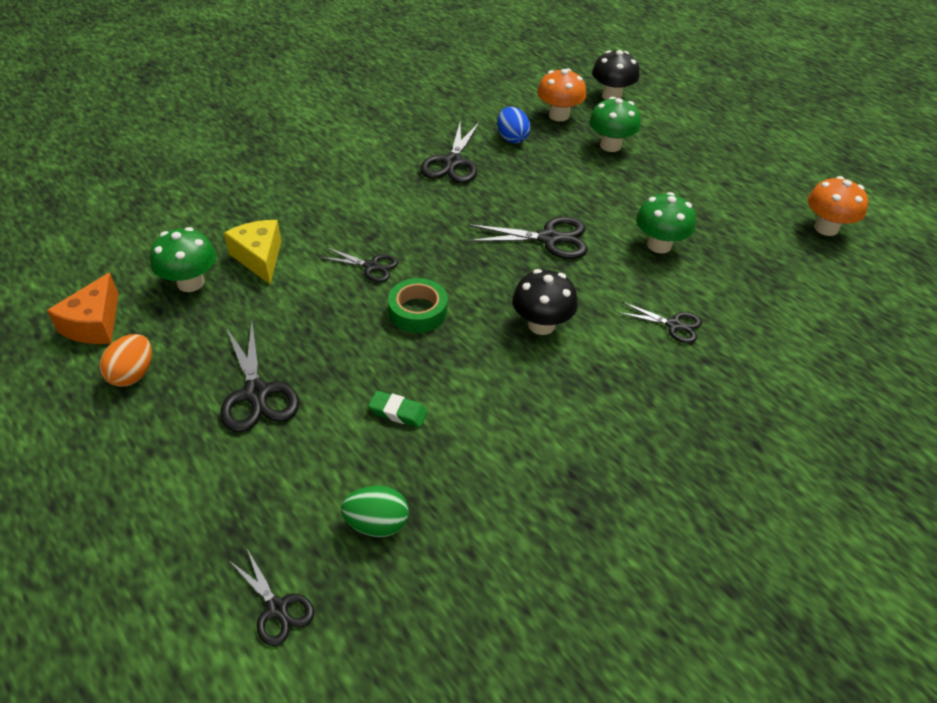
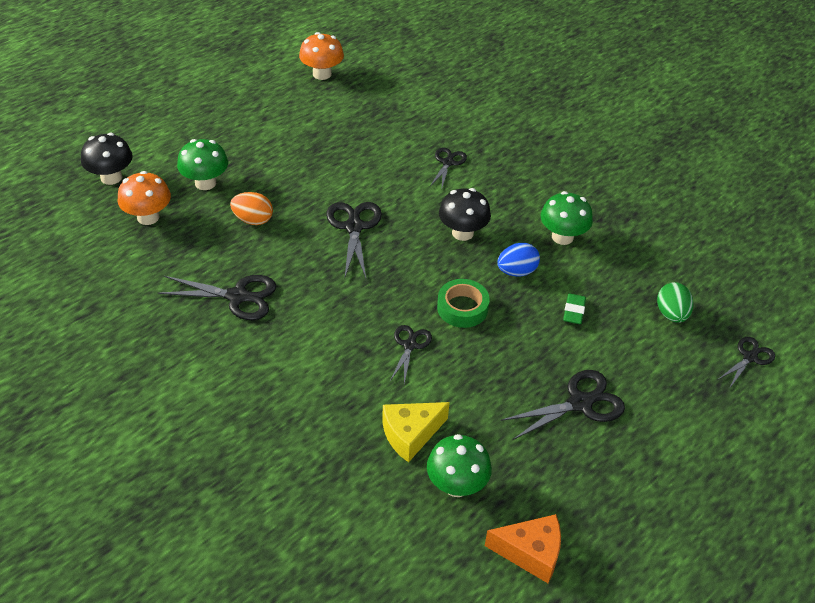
camera: 95 degrees left, 0 degrees up
orange egg [99,334,152,387] -> orange egg moved to [230,192,273,225]
blue egg [497,107,531,144] -> blue egg moved to [497,243,540,276]
green mushroom [636,192,696,254] -> green mushroom moved to [541,191,593,245]

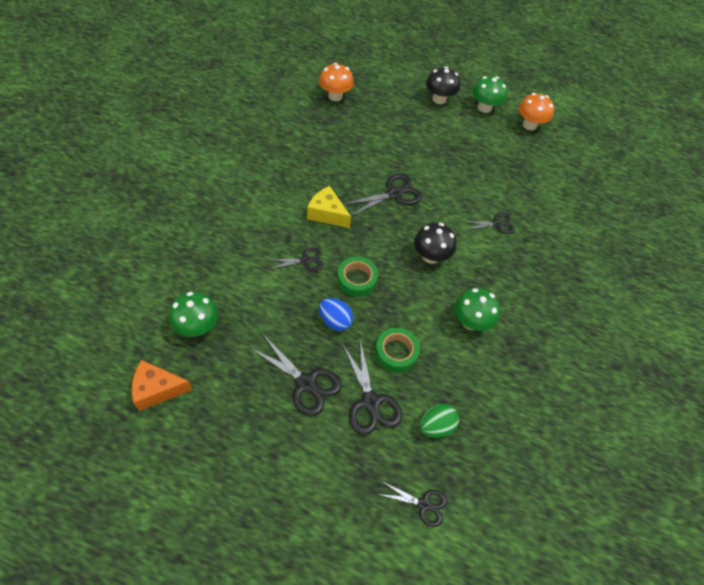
camera: 60 degrees right, 10 degrees up
black mushroom [81,133,133,185] -> black mushroom moved to [426,66,460,104]
black scissors [158,275,276,320] -> black scissors moved to [342,340,402,435]
green mushroom [177,139,228,190] -> green mushroom moved to [473,76,507,113]
orange egg [230,192,273,225] -> none
yellow cheese [382,402,450,463] -> yellow cheese moved to [307,186,351,228]
orange cheese [485,514,561,583] -> orange cheese turned 105 degrees clockwise [132,360,193,411]
blue egg [497,243,540,276] -> blue egg moved to [319,298,353,331]
green eraser [563,294,586,324] -> green tape [375,328,420,372]

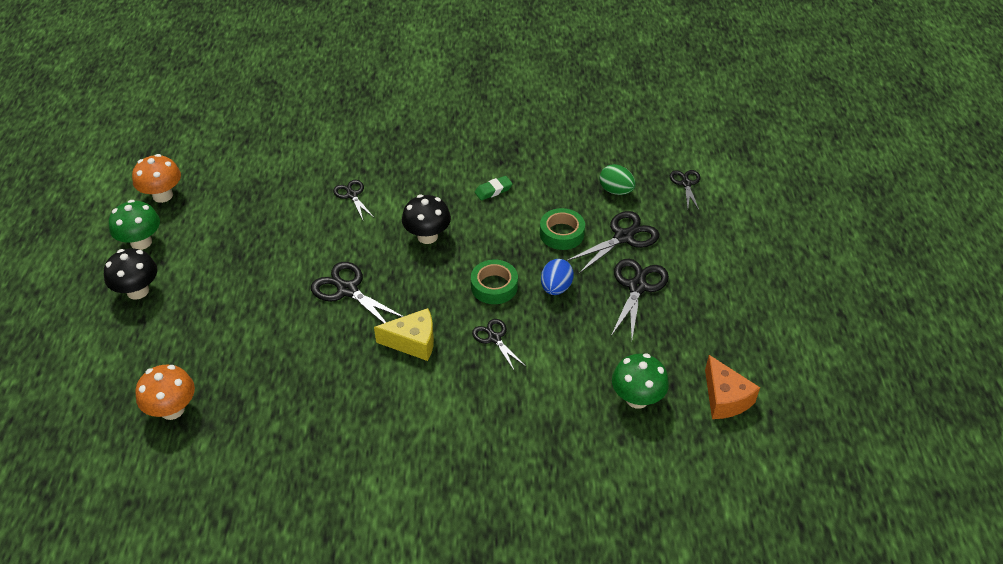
camera: 105 degrees left, 10 degrees down
yellow cheese [307,186,351,228] -> yellow cheese turned 105 degrees counterclockwise [374,308,434,361]
green mushroom [455,288,500,331] -> green eraser [475,176,513,200]

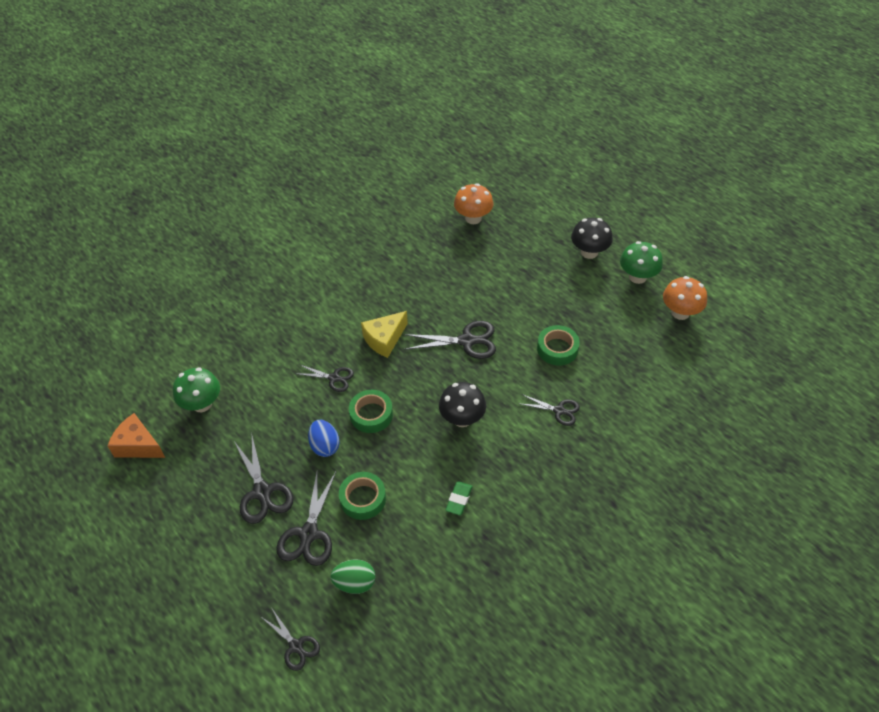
camera: 140 degrees right, 5 degrees up
none -> green tape [537,325,580,366]

